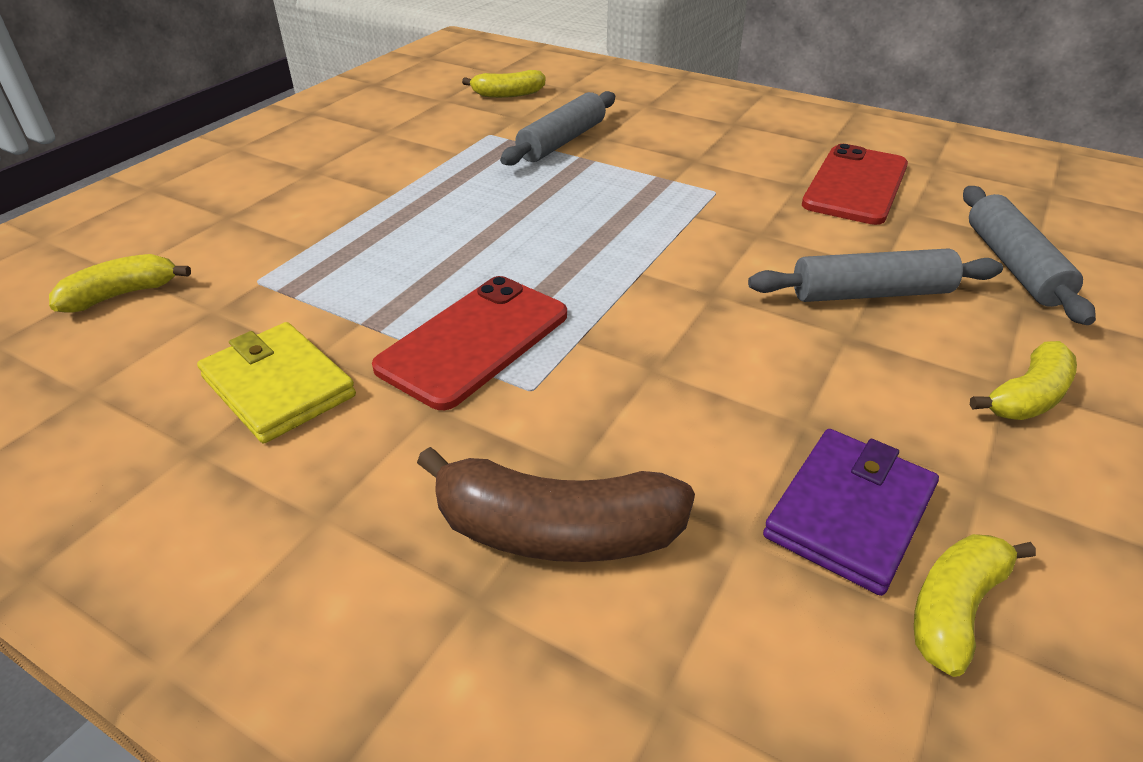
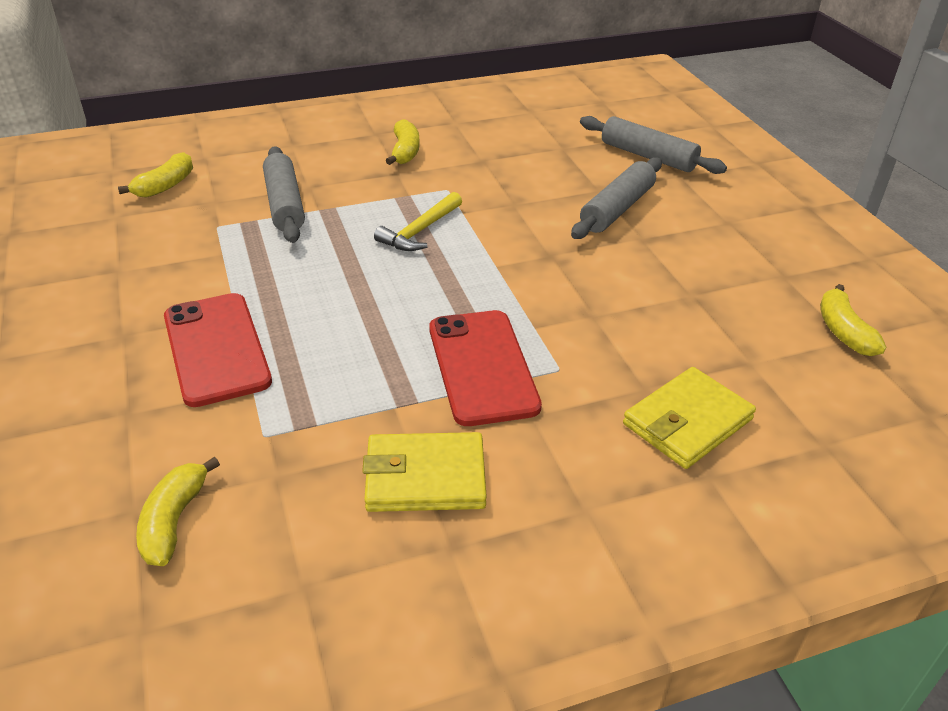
camera: 50 degrees left, 0 degrees up
brown banana [417,447,695,562] -> yellow wallet [623,367,756,469]
purple wallet [763,429,939,596] -> none
red phone [802,144,908,225] -> red phone moved to [164,293,272,407]
yellow banana [970,341,1077,420] -> yellow banana moved to [386,119,420,165]
none -> yellow hammer [374,192,462,251]

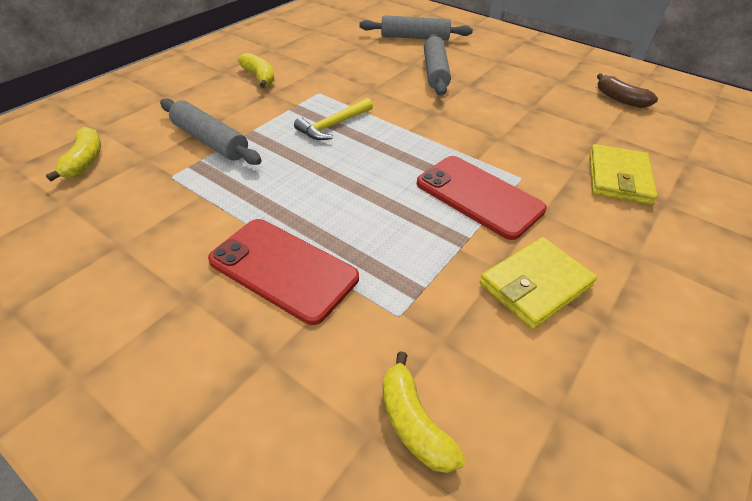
camera: 35 degrees left, 5 degrees up
yellow hammer [374,192,462,251] -> yellow hammer turned 45 degrees clockwise [294,98,373,140]
yellow banana [820,284,886,356] -> brown banana [597,73,658,108]

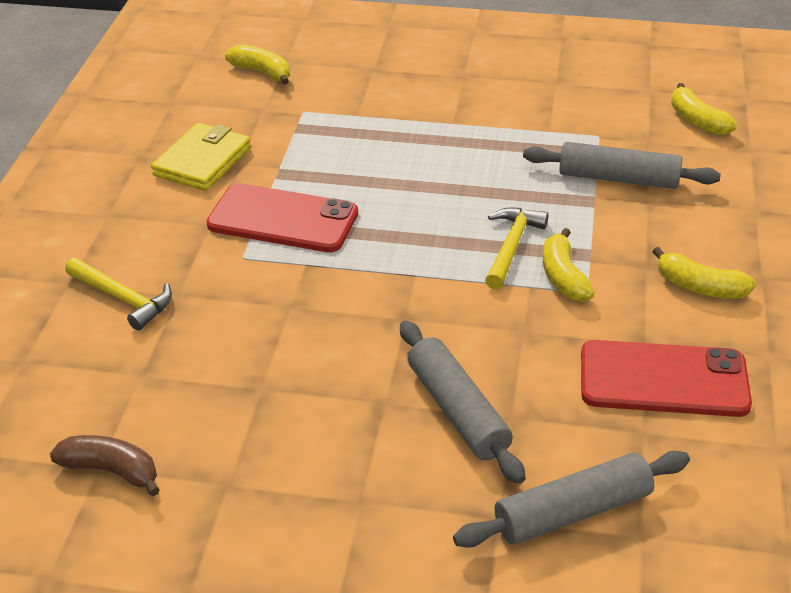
camera: 155 degrees right, 5 degrees down
red phone [208,219,359,325] -> red phone moved to [581,340,752,417]
yellow wallet [589,144,658,205] -> yellow hammer [65,258,172,331]
none -> yellow banana [543,228,594,302]

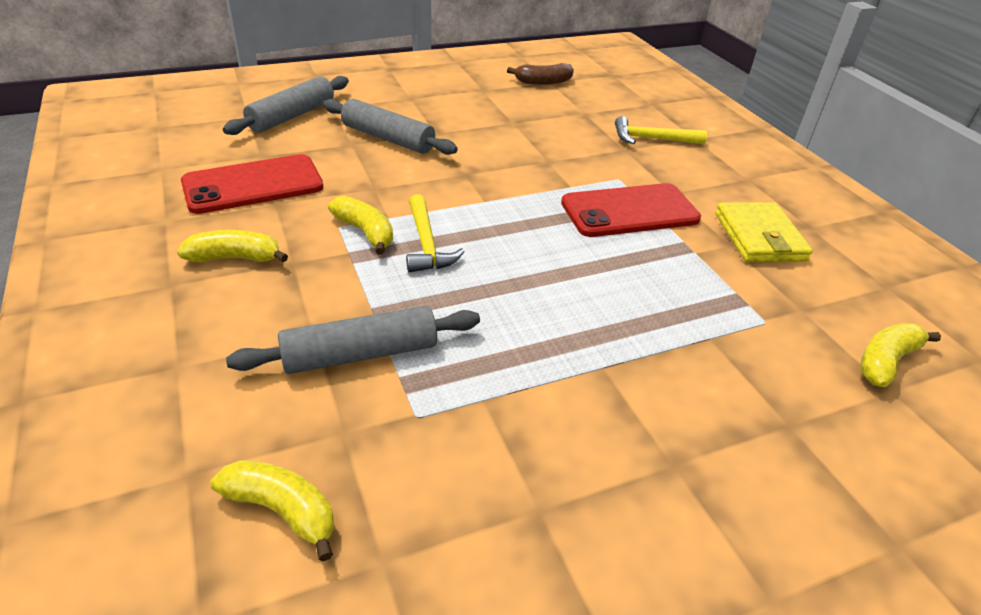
camera: 145 degrees right, 0 degrees up
yellow banana [225,45,290,85] -> yellow banana turned 135 degrees clockwise [861,323,941,387]

